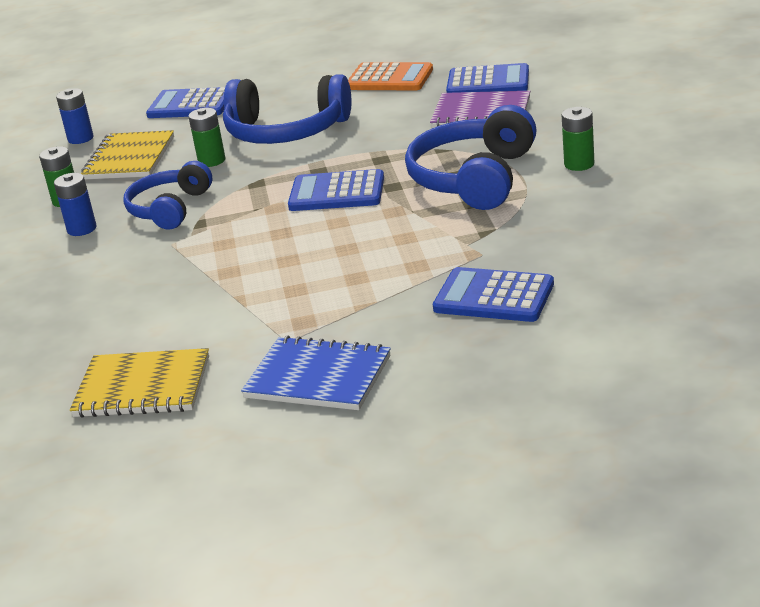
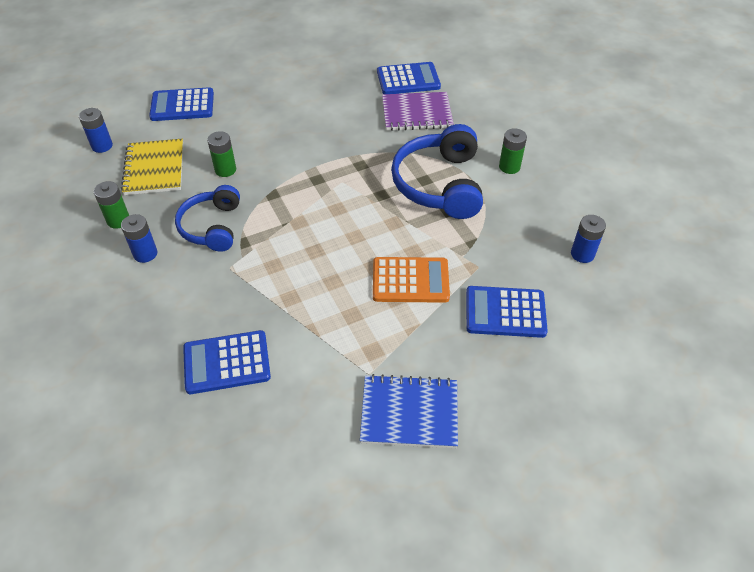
camera: 20 degrees left, 20 degrees up
yellow notebook [70,348,209,418] -> none
blue headphones [223,74,351,144] -> none
blue calculator [288,169,384,211] -> blue calculator moved to [183,330,271,394]
orange calculator [348,62,433,90] -> orange calculator moved to [373,257,450,303]
none -> blue battery [571,215,606,263]

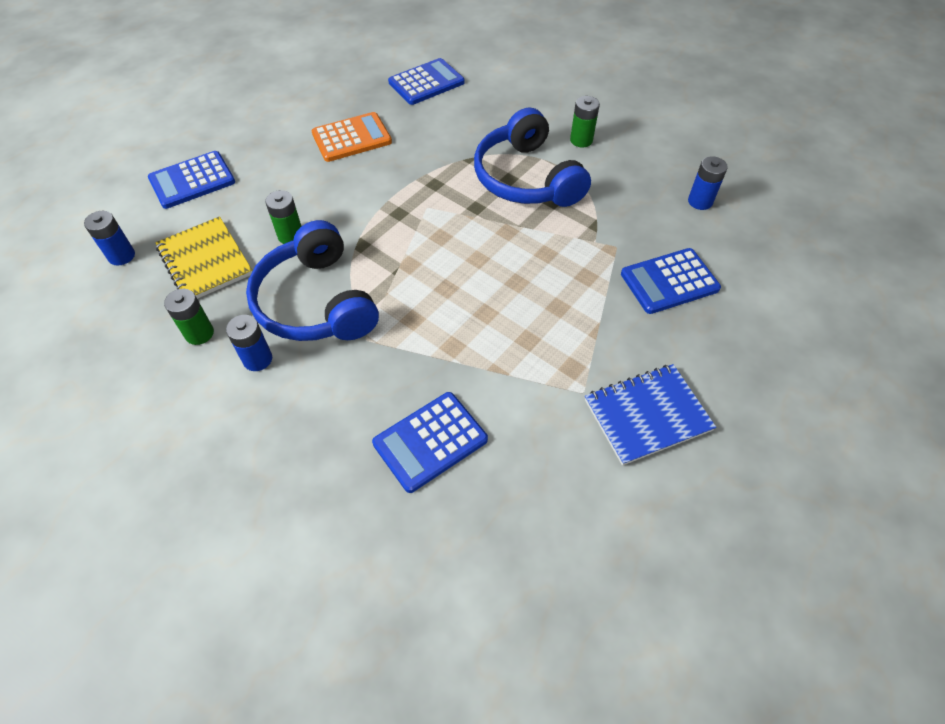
camera: 25 degrees left, 5 degrees up
blue headphones [175,185,240,252] -> blue headphones [246,220,379,341], size x1.53
orange calculator [373,257,450,303] -> orange calculator moved to [311,112,392,162]
purple notebook [382,92,454,131] -> none

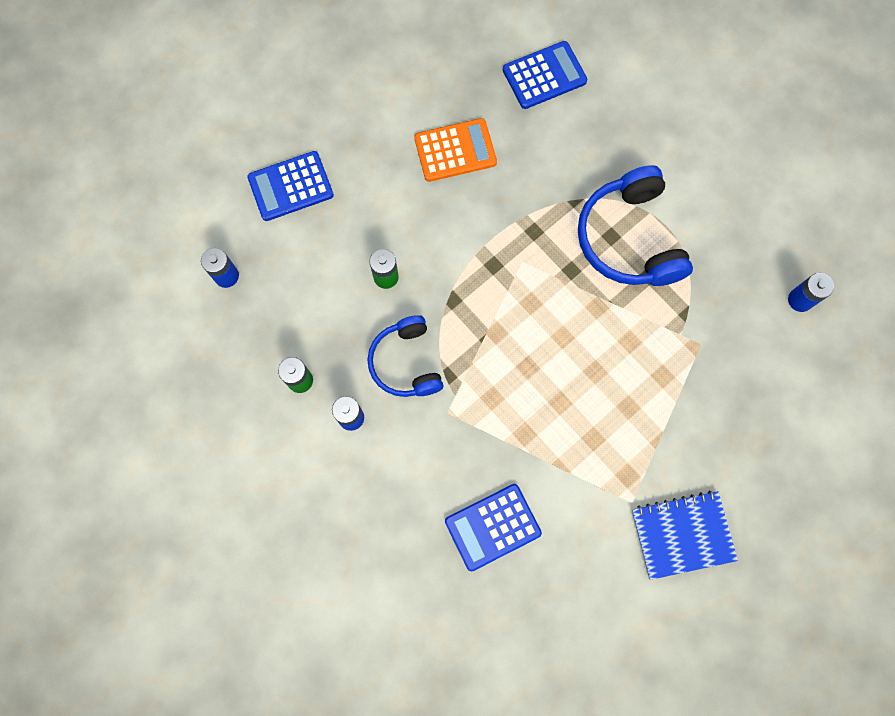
camera: 10 degrees right, 20 degrees up
yellow notebook [156,217,252,299] -> none
blue headphones [246,220,379,341] -> blue headphones [368,315,444,397], size x0.66
green battery [570,96,600,147] -> none
blue calculator [621,248,721,314] -> none

